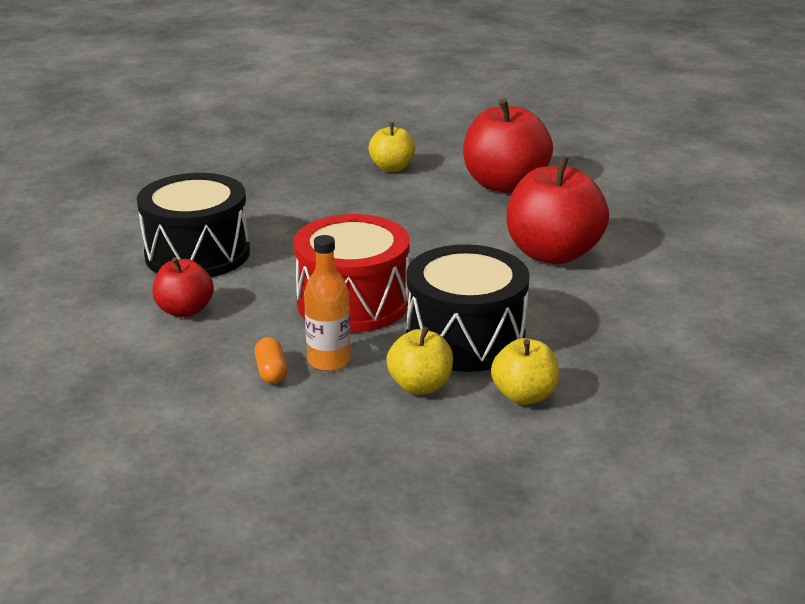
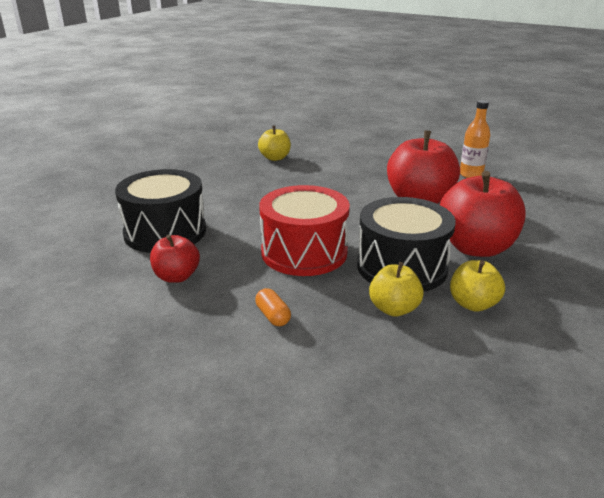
camera: 15 degrees left, 0 degrees up
orange bottle [304,235,351,371] -> orange bottle moved to [460,100,490,178]
red apple [463,99,553,193] -> red apple moved to [440,171,526,257]

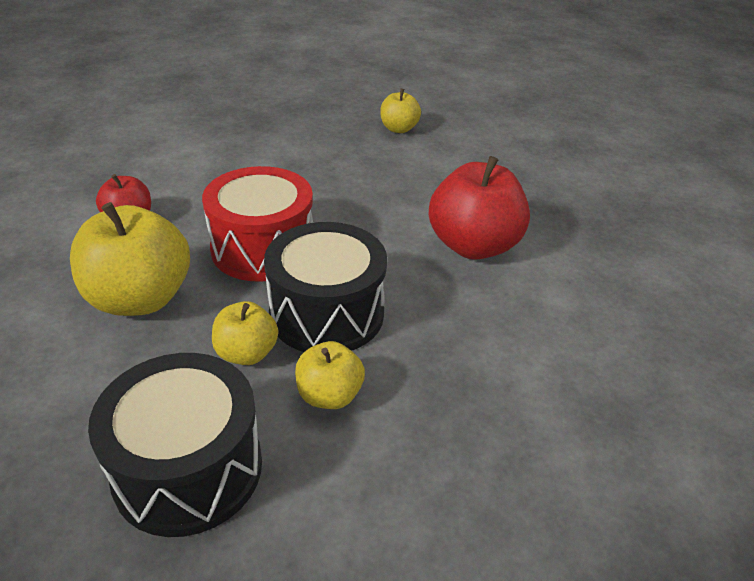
camera: 35 degrees right, 10 degrees up
black drum [115,169,206,253] -> black drum moved to [88,353,262,537]
orange capsule [255,288,291,326] -> yellow apple [70,202,190,316]
red apple [440,171,526,257] -> none
orange bottle [460,100,490,178] -> none

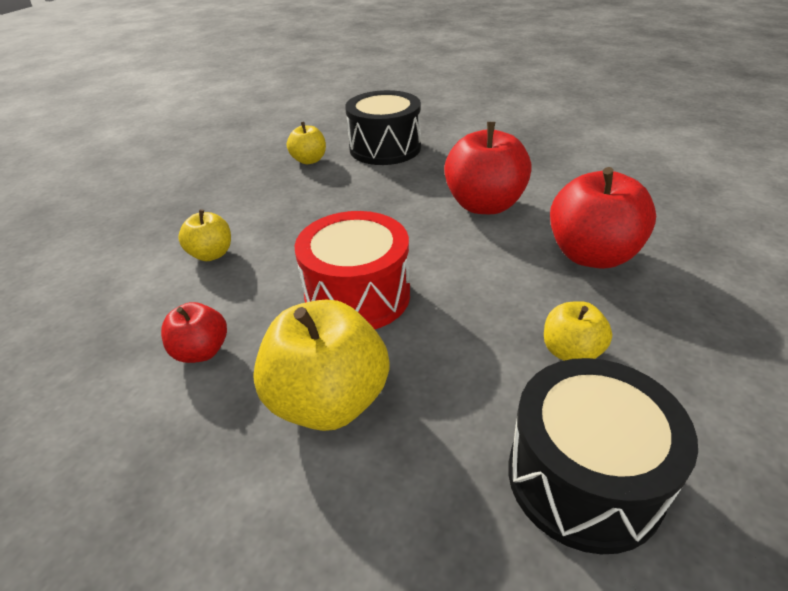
camera: 40 degrees left, 0 degrees up
yellow apple [212,301,278,365] -> yellow apple moved to [178,209,231,261]
black drum [264,222,387,352] -> black drum moved to [345,90,421,165]
none -> red apple [550,167,656,269]

